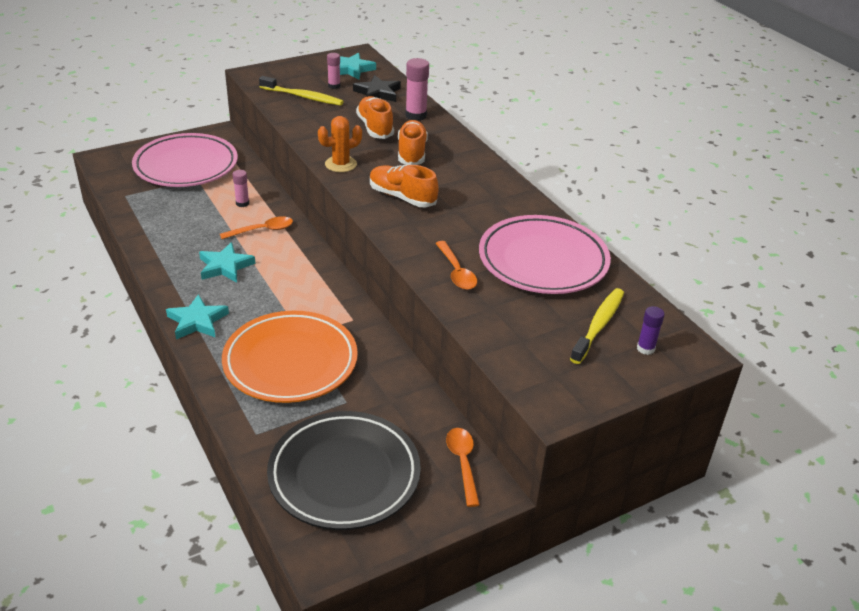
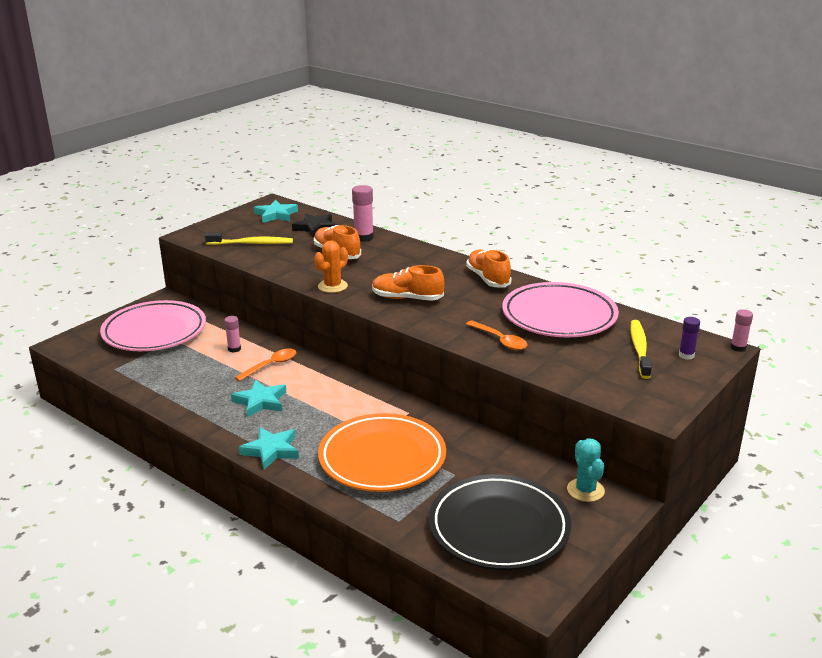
camera: 20 degrees left, 10 degrees down
pink glue stick [327,53,341,89] -> pink glue stick moved to [731,309,753,352]
orange shoe [398,120,428,165] -> orange shoe moved to [466,249,512,288]
orange spoon [446,428,480,507] -> turquoise cactus [567,438,605,502]

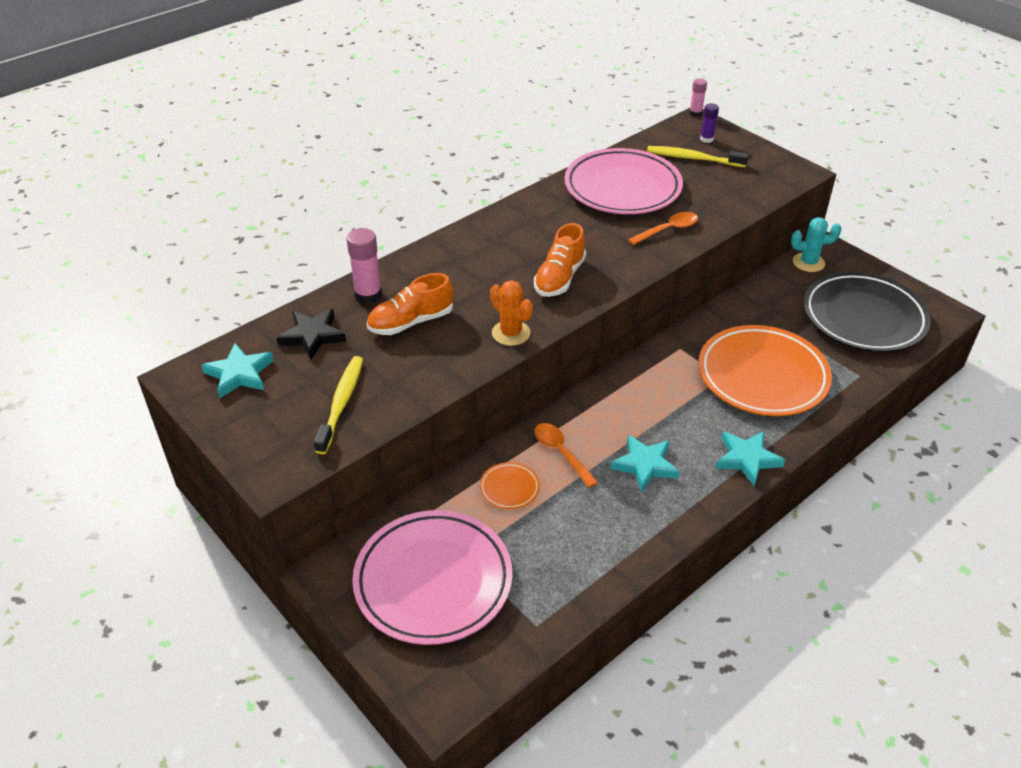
camera: 80 degrees left, 15 degrees up
pink glue stick [224,316,241,352] -> orange plate [479,462,540,509]
orange shoe [466,249,512,288] -> none

